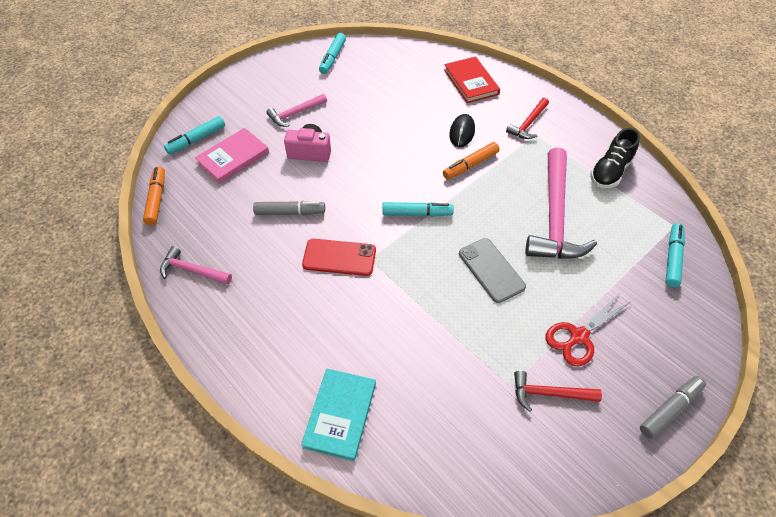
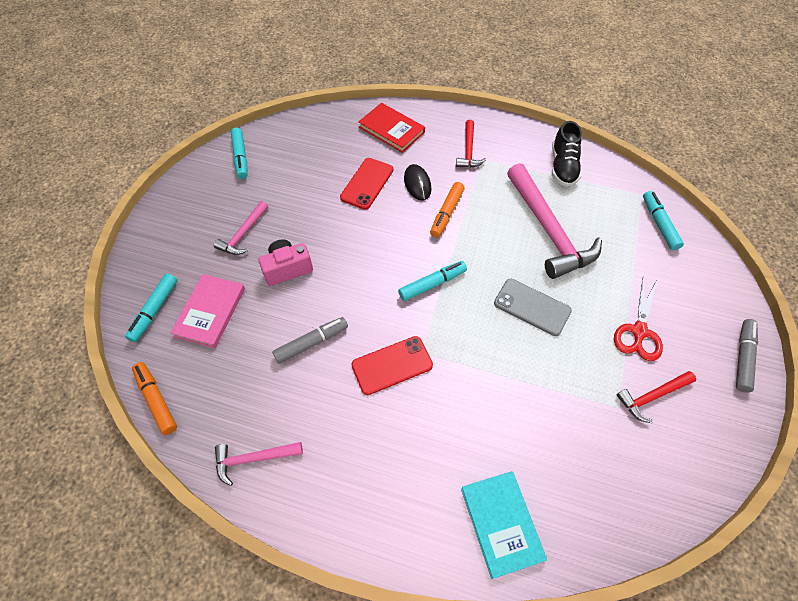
camera: 30 degrees left, 5 degrees up
none -> red phone [340,158,393,210]

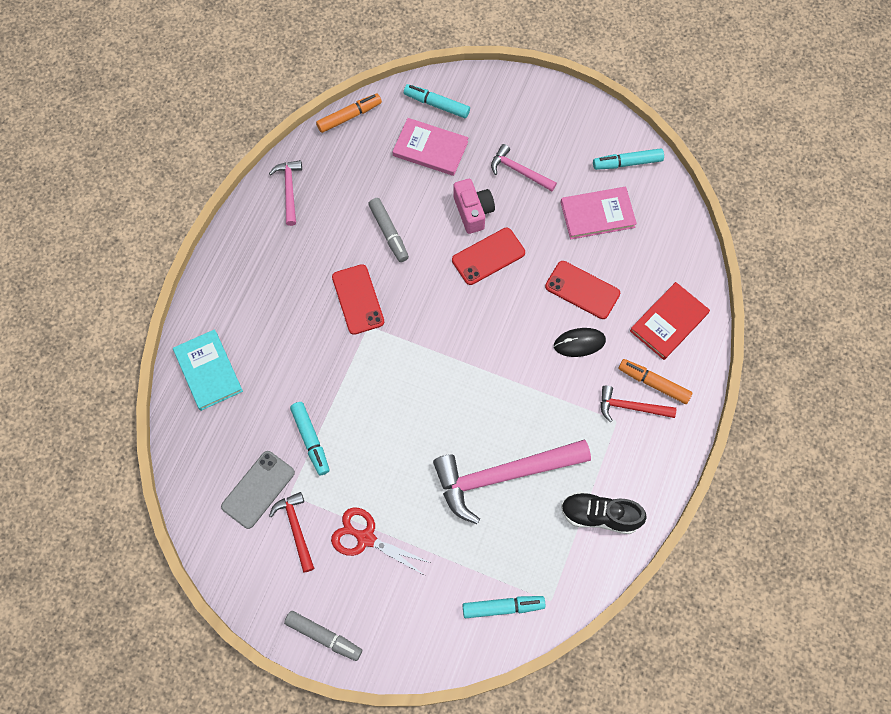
camera: 95 degrees right, 10 degrees up
turquoise marker [398,261,467,301] -> turquoise marker moved to [290,402,330,475]
orange marker [430,182,465,237] -> orange marker moved to [618,359,693,404]
turquoise book [461,471,547,579] -> turquoise book turned 75 degrees clockwise [173,329,243,411]
grey phone [494,279,572,336] -> grey phone moved to [221,451,295,529]
none -> red phone [452,228,525,285]
none -> pink book [561,187,637,239]

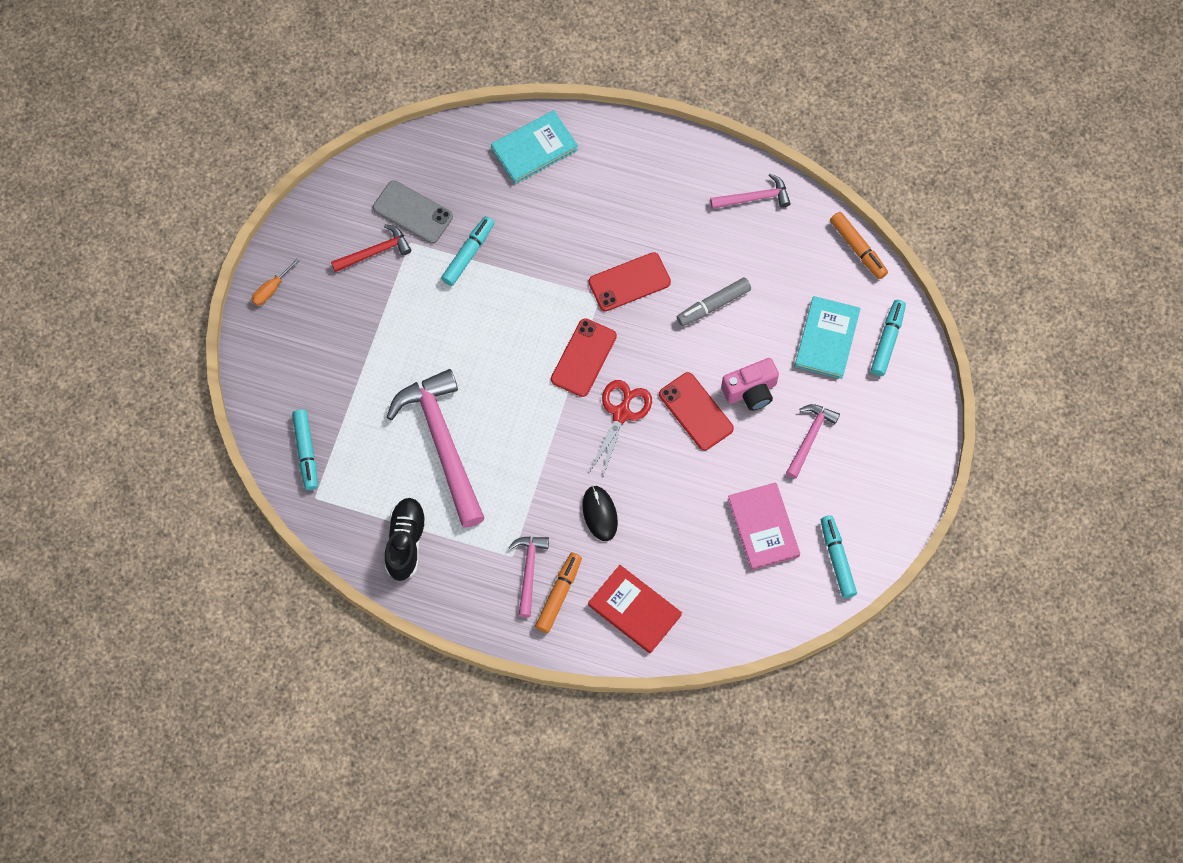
camera: 85 degrees right, 0 degrees up
grey marker [284,611,362,661] -> orange screwdriver [251,258,300,306]
turquoise marker [290,402,330,475] -> turquoise marker turned 150 degrees clockwise [441,216,494,286]
red scissors [331,507,431,575] -> red scissors moved to [589,380,652,479]
pink book [392,118,468,176] -> turquoise book [795,296,861,379]
red phone [545,261,620,319] -> red phone moved to [551,318,617,397]
red hammer [601,386,676,422] -> pink hammer [509,537,549,617]

